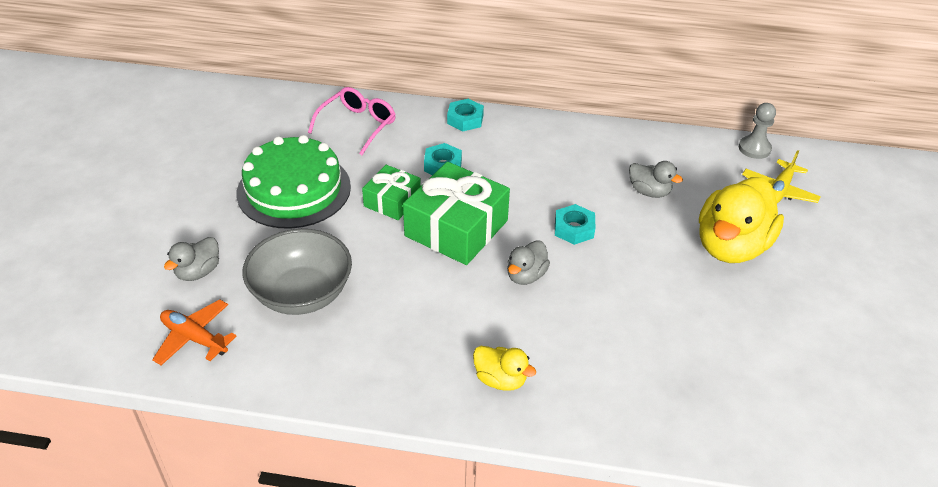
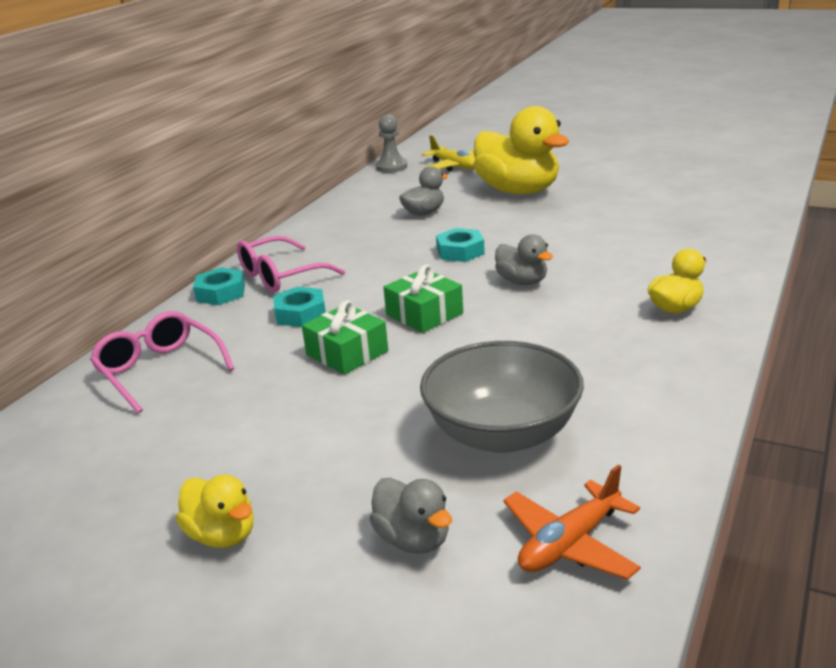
camera: 70 degrees left, 15 degrees down
green cake [237,135,351,229] -> none
green gift [403,162,510,265] -> green gift [383,264,463,333], size x0.57
none -> yellow duck [176,475,254,548]
none -> pink glasses [237,236,345,292]

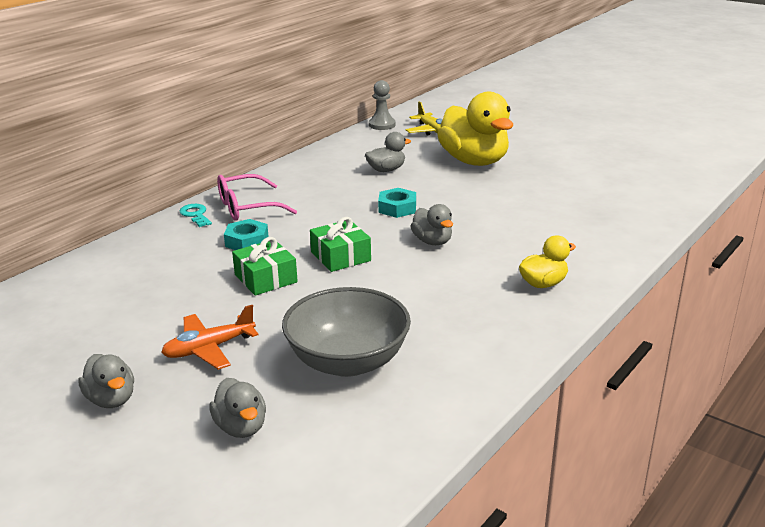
camera: 10 degrees right, 0 degrees up
pink glasses [90,311,234,413] -> none
yellow duck [176,475,254,548] -> grey duck [78,354,134,408]
turquoise nut [193,267,245,305] -> turquoise key [180,204,212,227]
orange plane [503,464,641,580] -> orange plane moved to [161,305,259,370]

